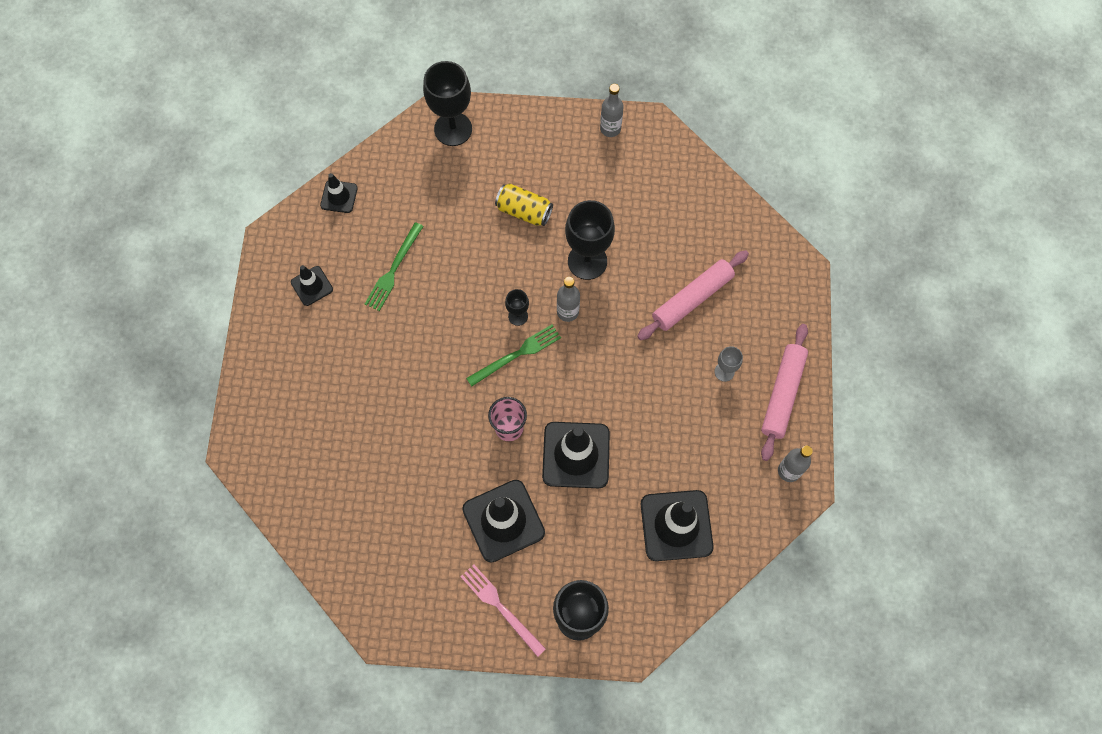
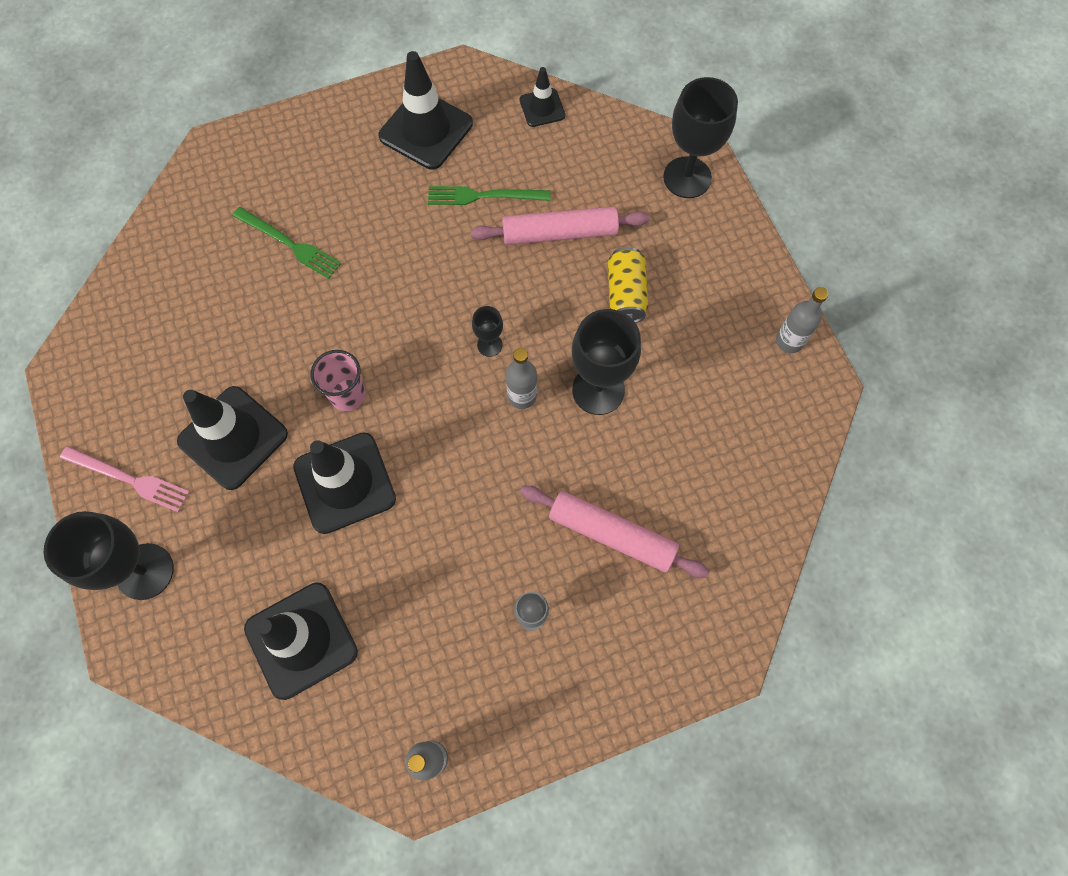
camera: 65 degrees right, 0 degrees up
black traffic cone [291,265,333,306] -> black traffic cone [378,51,473,170], size x1.86
pink fork [460,565,546,657] -> pink fork turned 90 degrees clockwise [60,446,190,513]
green fork [466,325,561,387] -> green fork moved to [232,207,341,279]
pink rolling pin [761,324,808,461] -> pink rolling pin moved to [471,206,650,245]

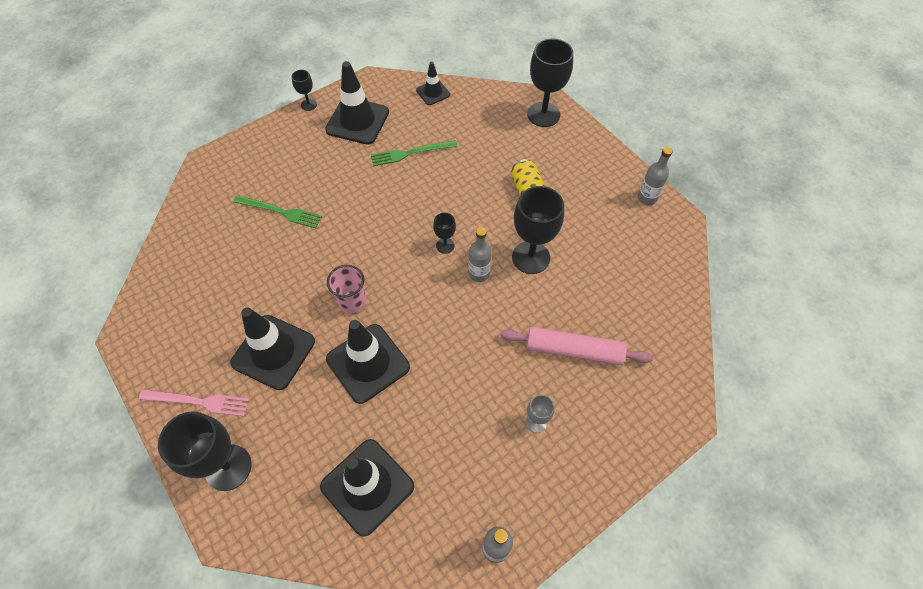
camera: 15 degrees left, 10 degrees down
pink rolling pin [471,206,650,245] -> none
none -> black goblet [292,70,317,111]

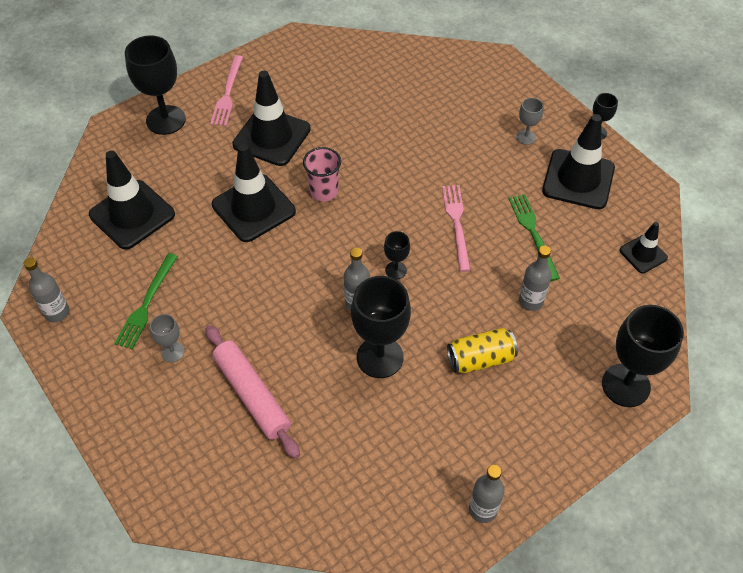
camera: 90 degrees right, 5 degrees down
green fork [233,195,322,228] -> green fork moved to [114,253,178,349]
pink rolling pin [501,327,653,365] -> pink rolling pin turned 45 degrees counterclockwise [206,325,300,459]
none -> pink fork [442,185,471,272]
none -> grey goblet [516,98,543,145]
none -> grey bottle [519,246,552,311]

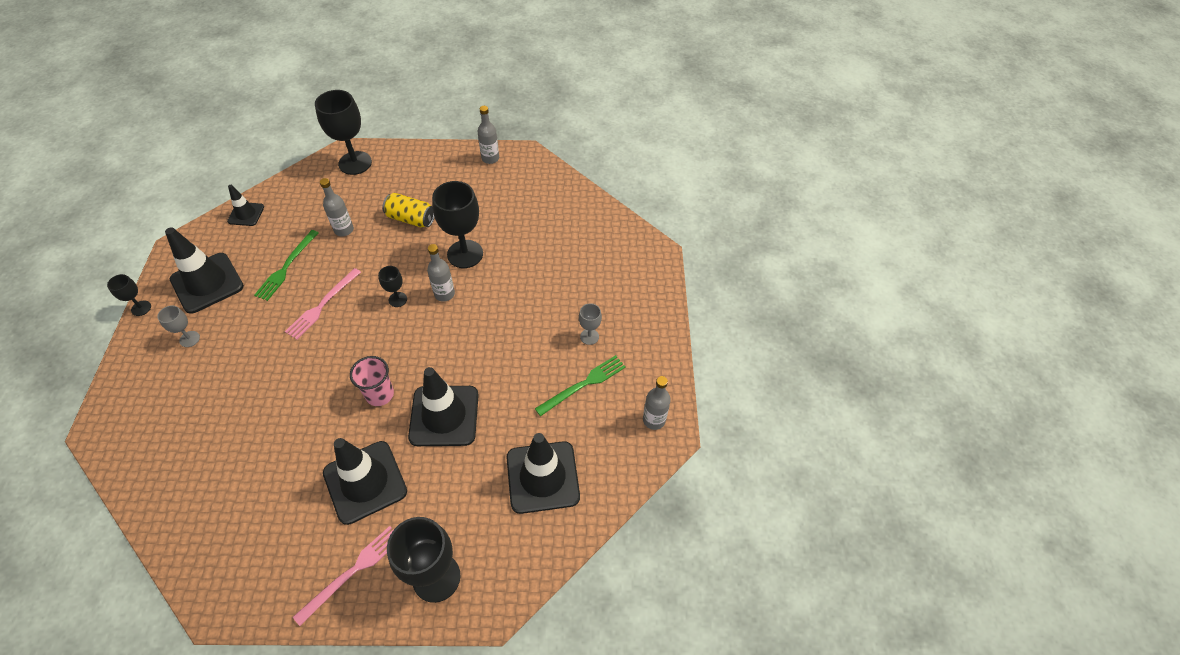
camera: 145 degrees left, 0 degrees up
pink rolling pin [206,325,300,459] -> none

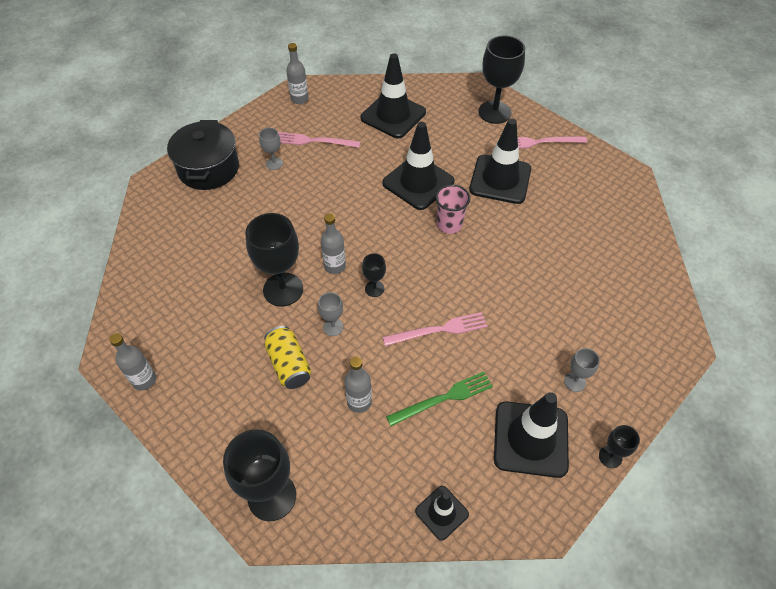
camera: 135 degrees left, 0 degrees up
green fork [535,355,626,416] -> pink fork [278,132,360,148]
none -> black pot [167,120,239,190]
none -> grey goblet [318,292,343,336]

